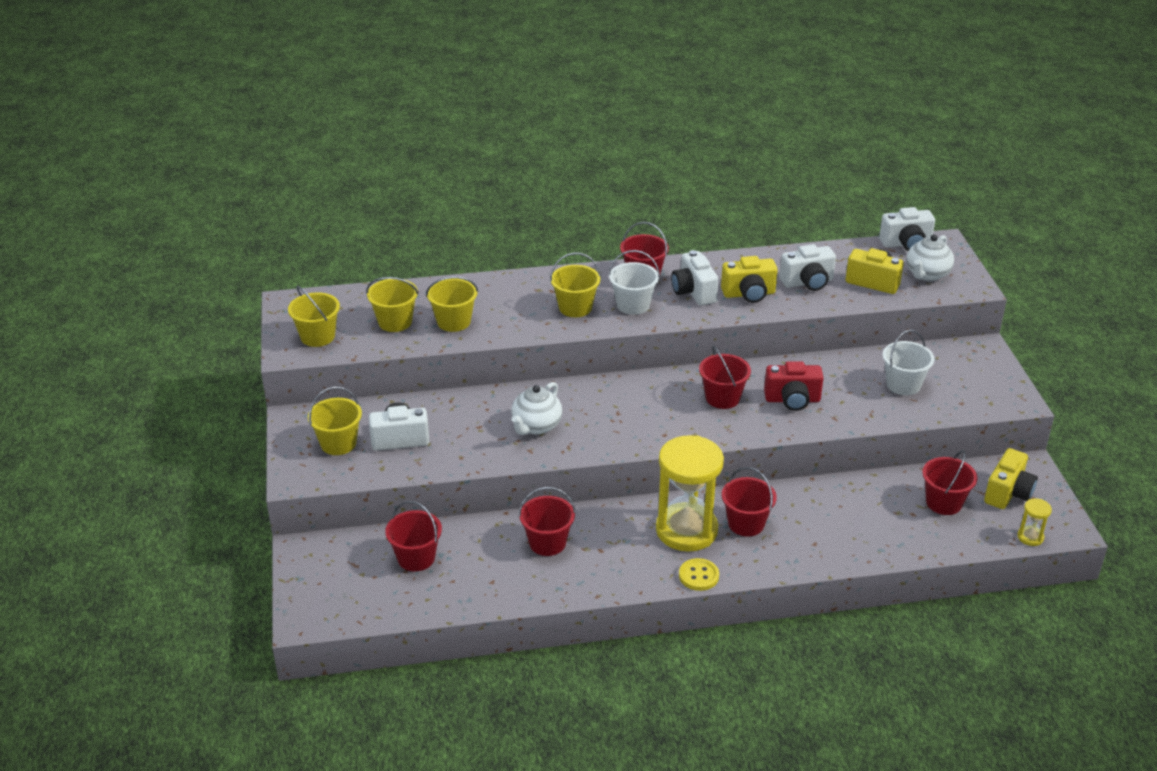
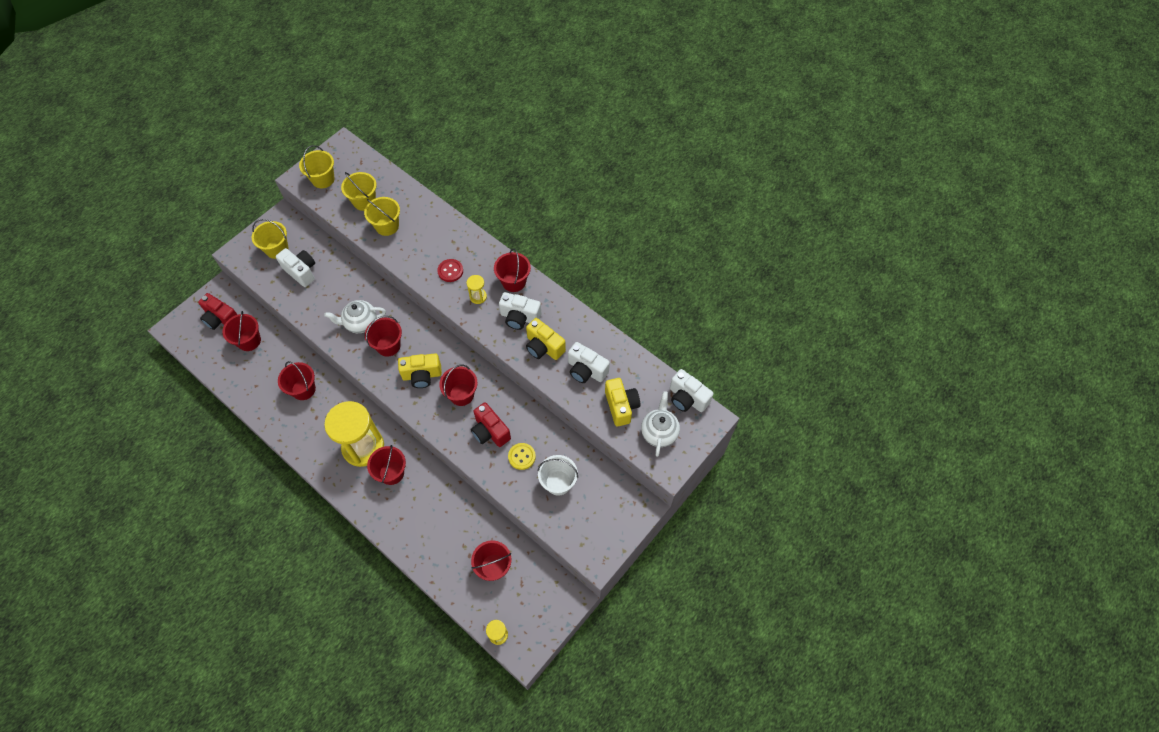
camera: 50 degrees right, 25 degrees up
yellow bucket [550,253,601,317] -> red button [437,259,463,282]
white bucket [608,250,660,315] -> yellow hourglass [466,275,487,304]
white camera [671,250,718,306] -> white camera turned 105 degrees counterclockwise [499,292,542,330]
yellow button [679,558,719,591] -> yellow button moved to [508,443,536,470]
white teapot [906,234,954,281] -> white teapot turned 105 degrees clockwise [641,391,680,457]
yellow camera [984,448,1038,509] -> yellow camera moved to [398,353,442,388]
none -> red camera [198,293,237,330]
none -> red bucket [365,316,402,357]

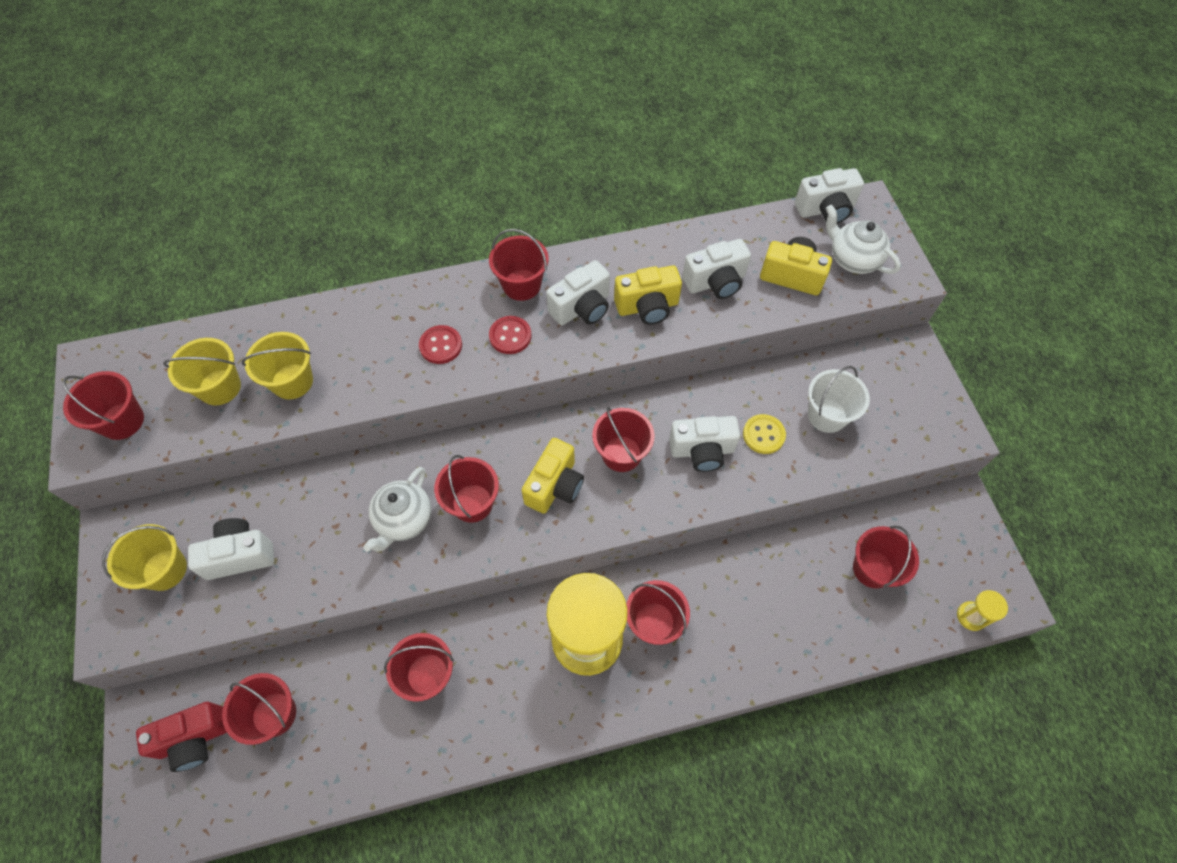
camera: 55 degrees left, 0 degrees up
yellow bucket [299,145,335,189] -> red bucket [63,371,144,440]
yellow hourglass [466,275,487,304] -> red button [489,316,532,354]
red camera [471,402,511,447] -> white camera [669,416,740,472]

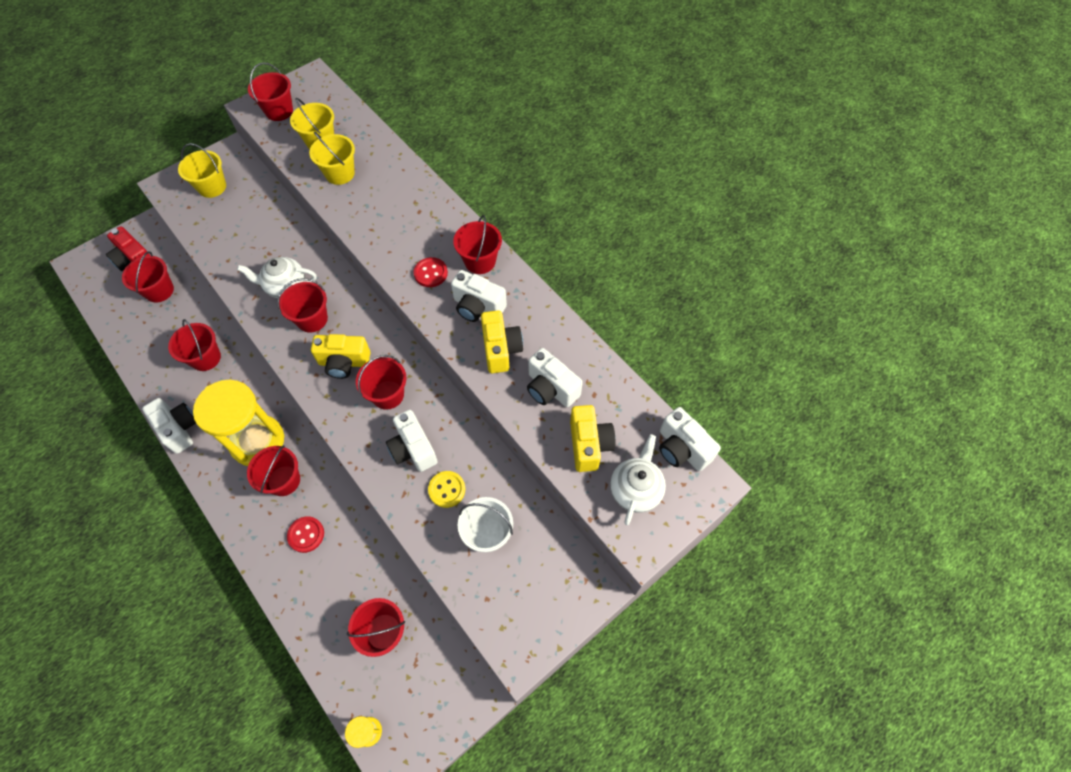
camera: 65 degrees right, 0 degrees up
white camera [188,518,274,580] -> white camera moved to [142,398,196,454]
red button [419,325,462,364] -> red button moved to [287,516,324,553]
yellow camera [614,265,682,325] -> yellow camera turned 150 degrees counterclockwise [481,310,523,373]

